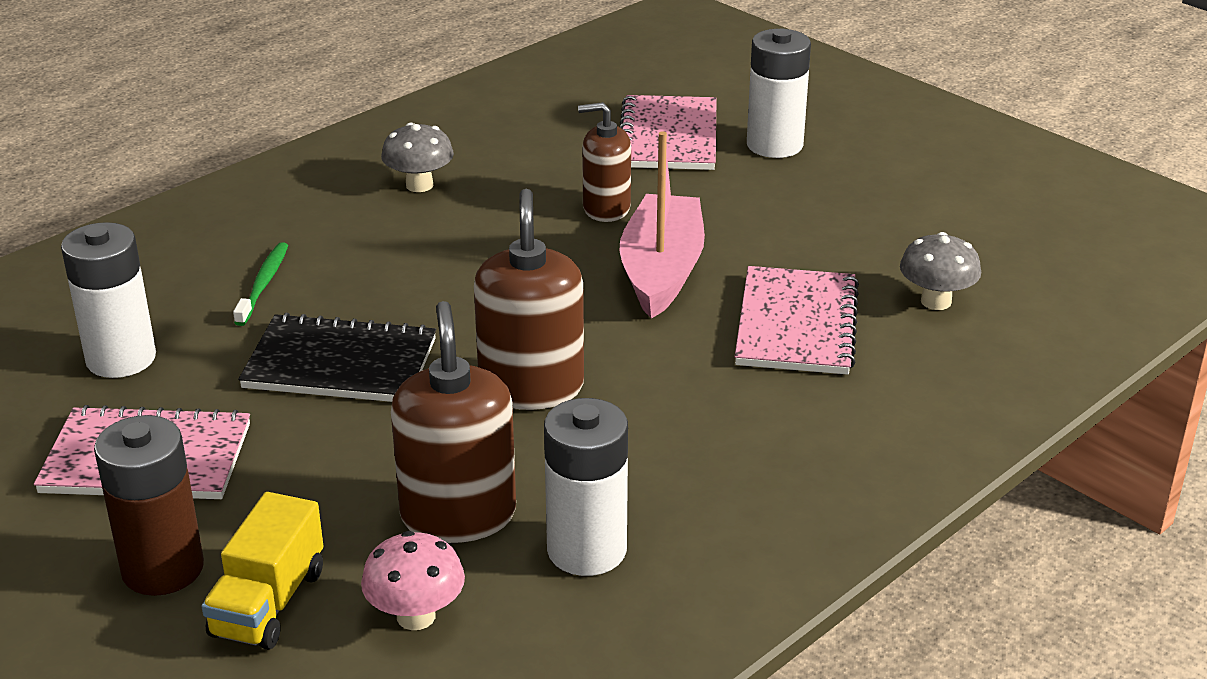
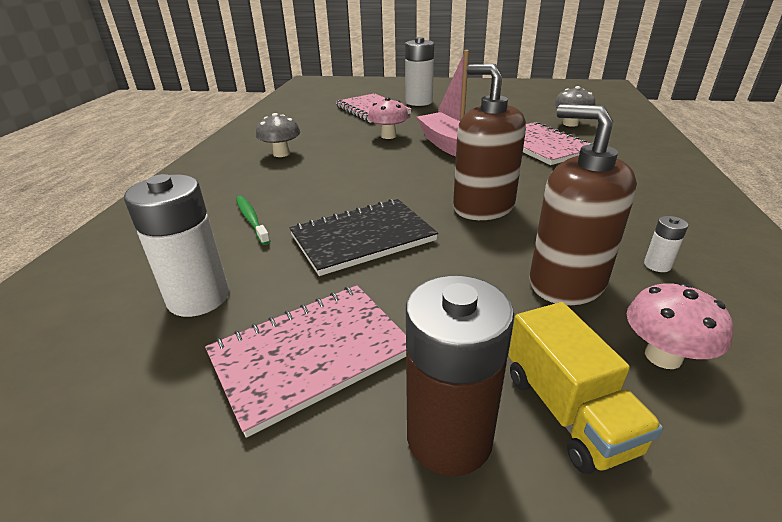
camera: 35 degrees left, 0 degrees up
white battery [544,398,628,576] -> white battery [644,216,688,272], size x0.44
brown soap dispenser [578,102,631,222] -> pink mushroom [368,97,409,139]

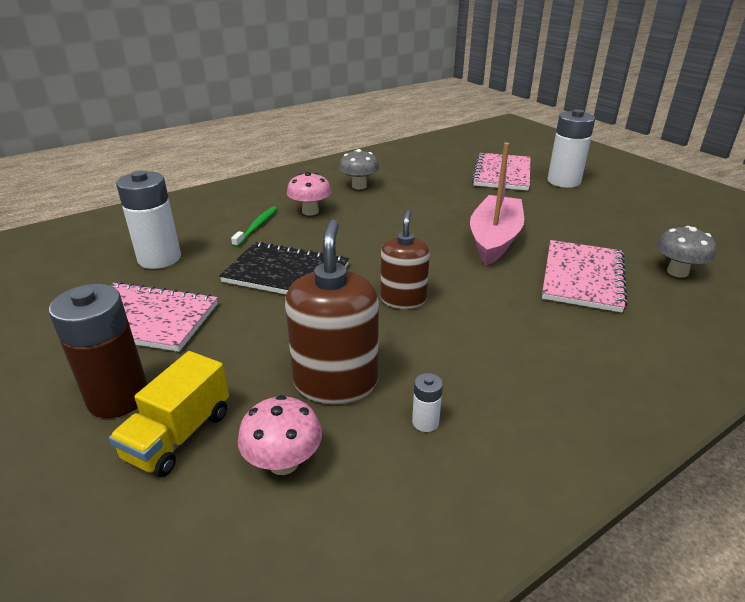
camera: 45 degrees right, 0 degrees up
pink mushroom [368,97,409,139] -> pink mushroom moved to [287,172,331,215]
brown soap dispenser [453,64,526,220] -> brown soap dispenser [380,210,430,309], size x0.67

